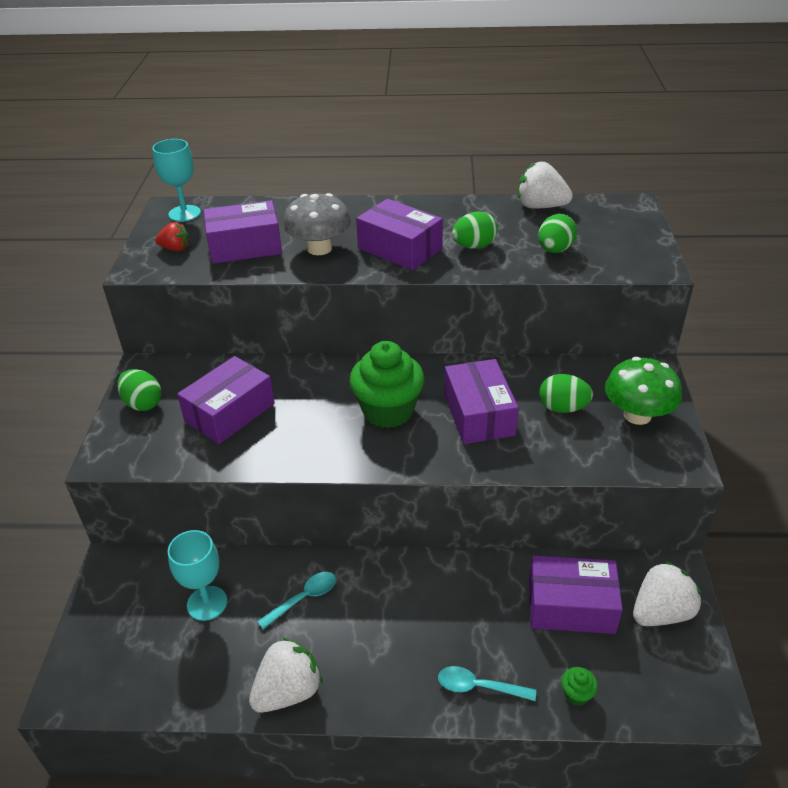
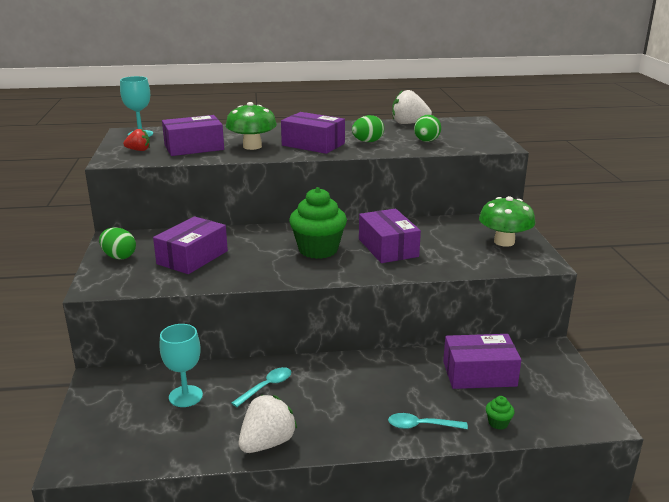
camera: 10 degrees left, 15 degrees down
grey mushroom [283,193,351,255] -> green mushroom [226,102,277,150]
green egg [539,374,593,413] -> none
white strawberry [633,561,702,626] -> none

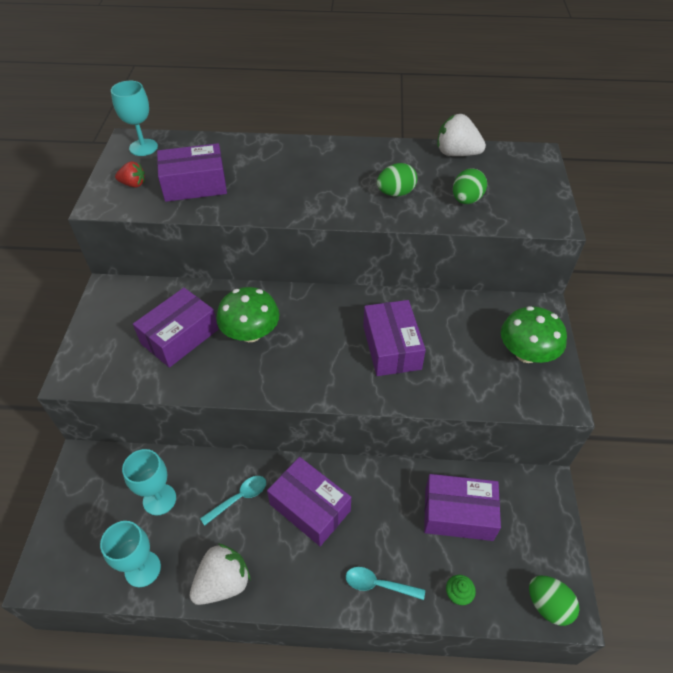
camera: 10 degrees right, 25 degrees up
green egg [99,227,136,259] -> green egg moved to [529,576,579,626]
green mushroom [226,102,277,150] -> green mushroom moved to [217,287,280,342]
purple box [281,112,345,154] -> purple box moved to [267,457,351,546]
green cupcake [289,187,347,259] -> none
none -> turquoise goblet [100,521,161,587]

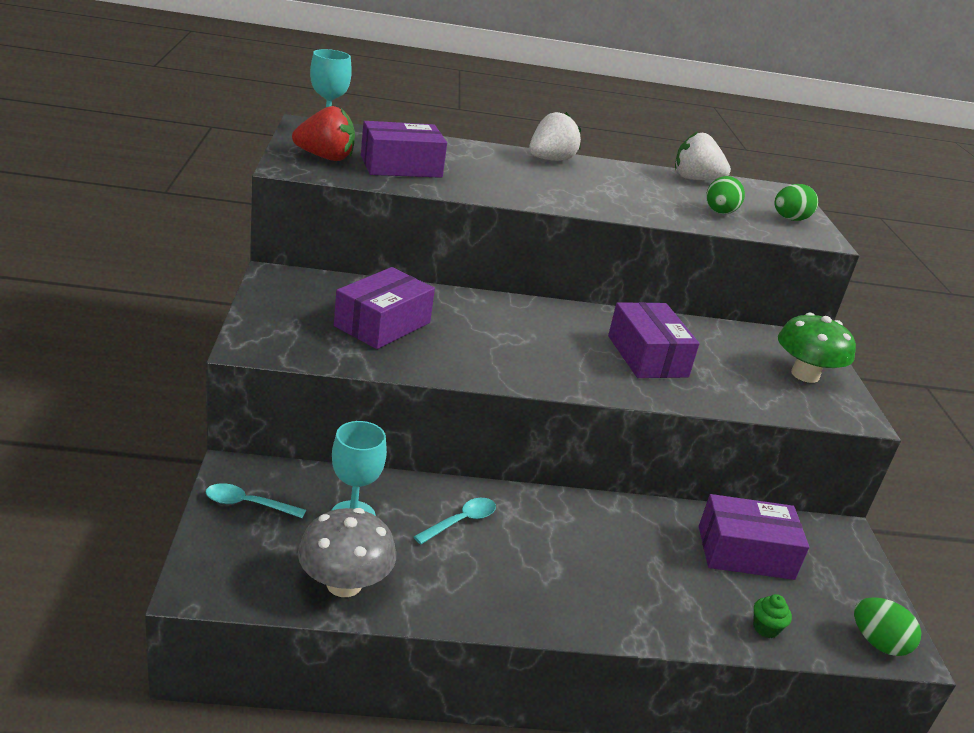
camera: 10 degrees left, 20 degrees down
turquoise goblet [100,521,161,587] -> grey mushroom [298,508,396,597]
red strawberry [115,161,145,188] -> red strawberry [292,106,355,161], size x1.72
white strawberry [190,543,251,605] -> white strawberry moved to [529,112,581,161]
green mushroom [217,287,280,342] -> none
purple box [267,457,351,546] -> none
turquoise spoon [346,567,425,600] -> turquoise spoon moved to [205,483,306,519]
green egg [377,163,417,196] -> green egg moved to [774,184,818,221]

